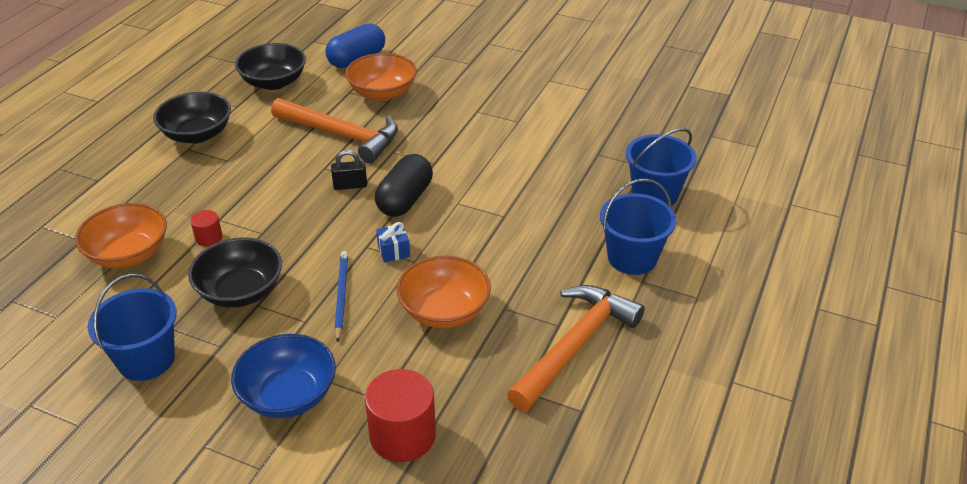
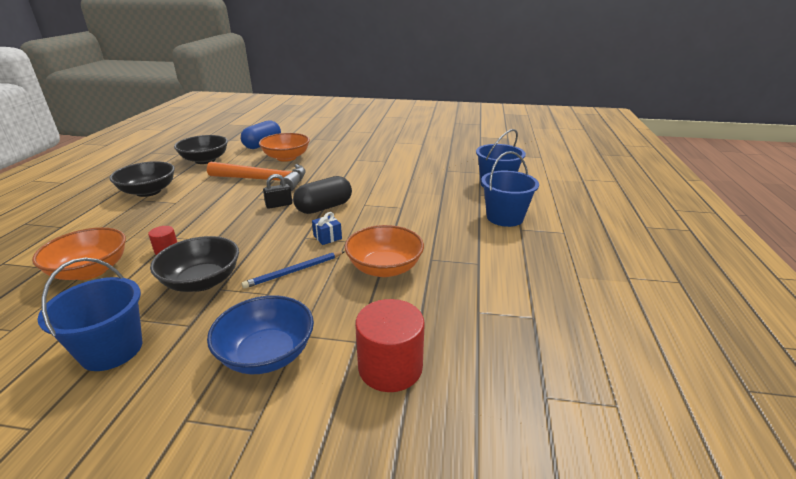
camera: 15 degrees left, 10 degrees down
blue pencil [334,251,348,343] -> blue pencil turned 105 degrees counterclockwise [242,251,344,289]
black capsule [375,154,433,217] -> black capsule turned 45 degrees clockwise [293,176,352,214]
orange hammer [507,285,645,411] -> none

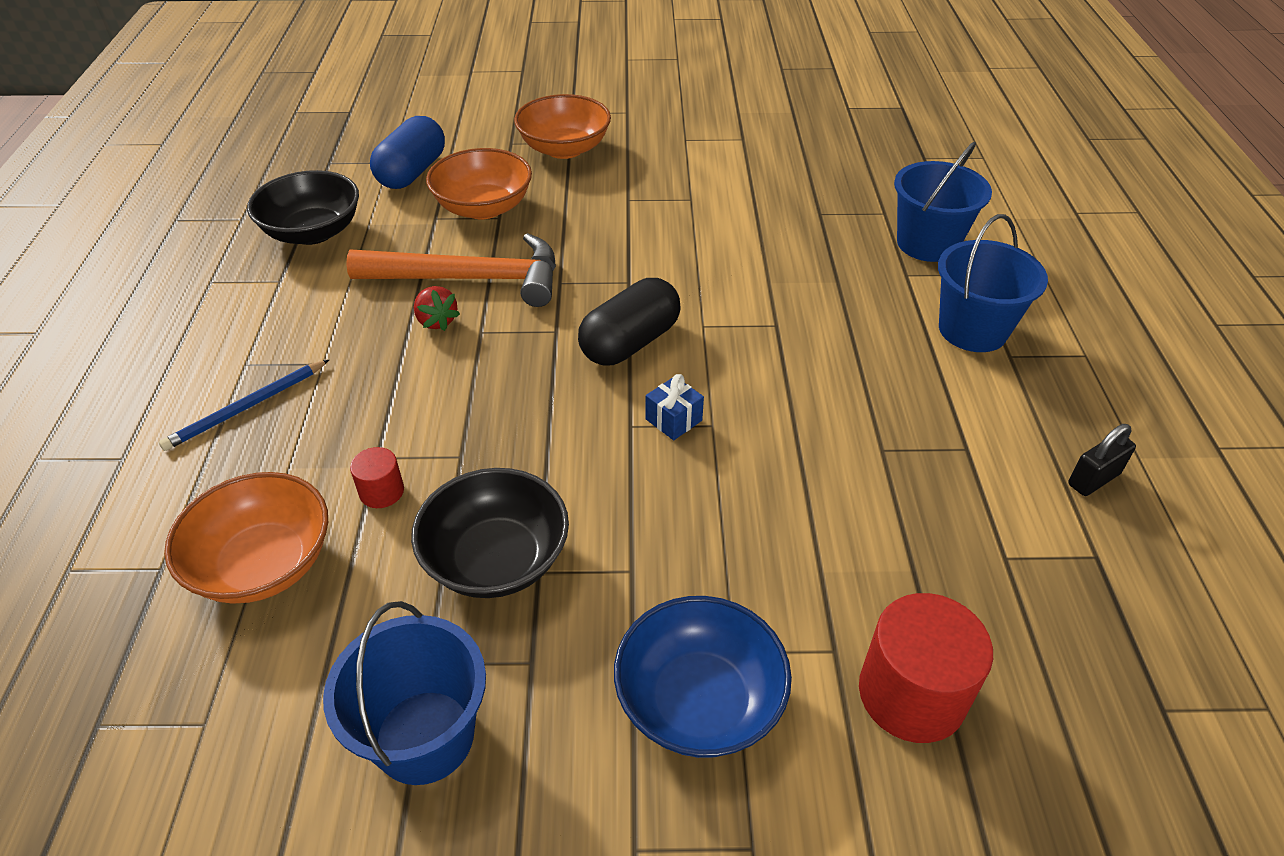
camera: 10 degrees left, 15 degrees up
black bowl [109,161,175,197] -> none
blue pencil [242,251,344,289] -> blue pencil moved to [159,360,329,451]
black padlock [263,174,292,209] -> black padlock moved to [1068,424,1136,496]
orange bowl [345,225,424,277] -> orange bowl moved to [514,94,611,159]
none -> red strawberry [414,286,460,331]

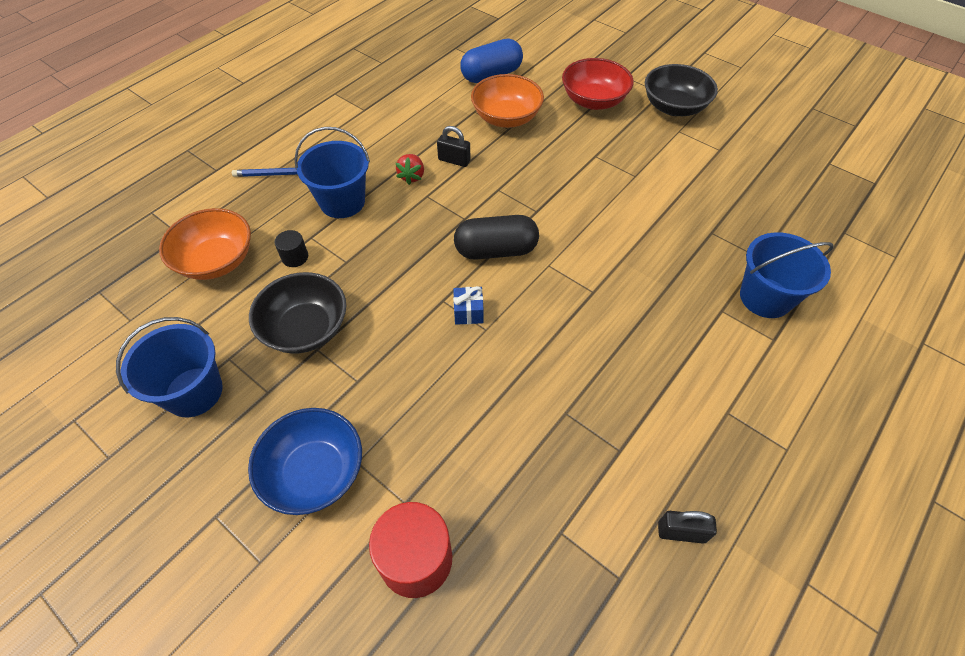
camera: 40 degrees right, 10 degrees up
black bowl [247,170,359,245] -> black bowl moved to [645,64,718,116]
orange hammer [346,233,556,307] -> black padlock [437,126,471,167]
red cylinder [350,447,404,508] -> black cylinder [275,230,308,267]
orange bowl [514,94,611,159] -> red bowl [562,58,634,110]
blue bucket [938,214,1048,352] -> blue bucket moved to [294,127,370,218]

